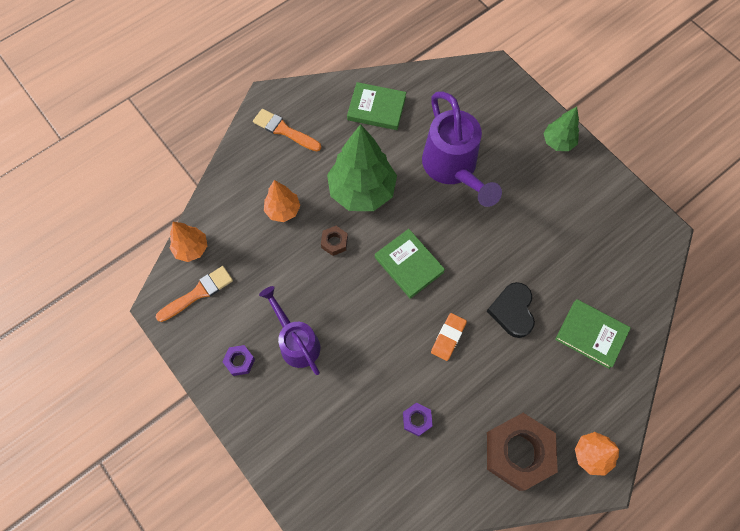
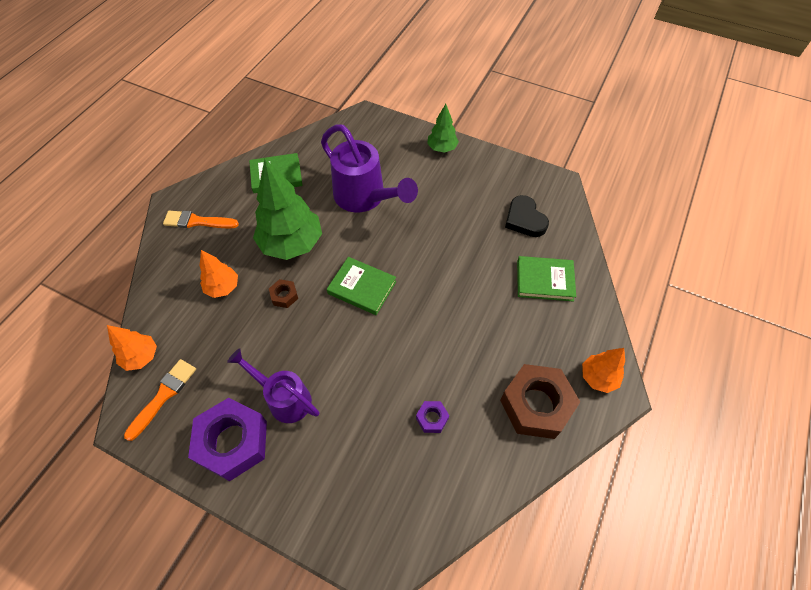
camera: 25 degrees left, 10 degrees down
purple nut [222,345,255,376] -> purple nut [188,398,267,481], size x2.24
orange eraser [431,313,467,361] -> none
black heart [487,282,535,338] -> black heart moved to [505,195,549,237]

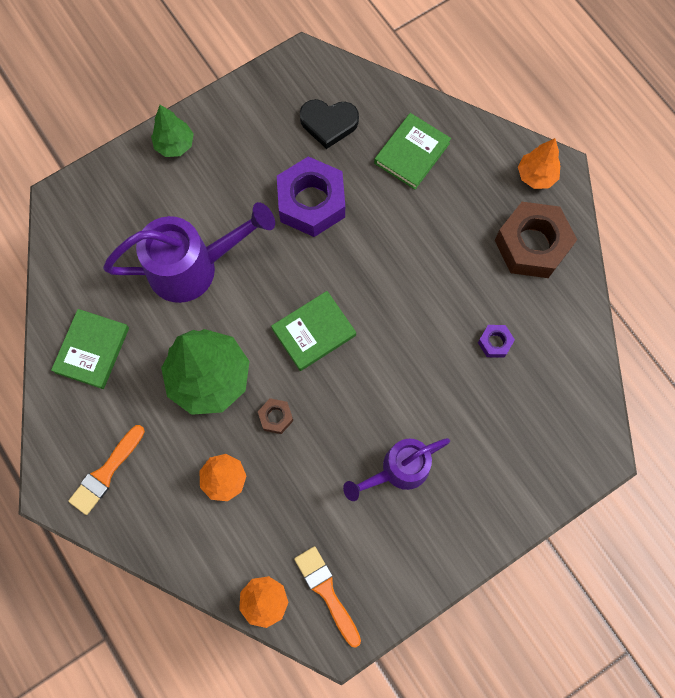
camera: 60 degrees left, 15 degrees up
purple nut [188,398,267,481] -> purple nut moved to [277,156,345,237]

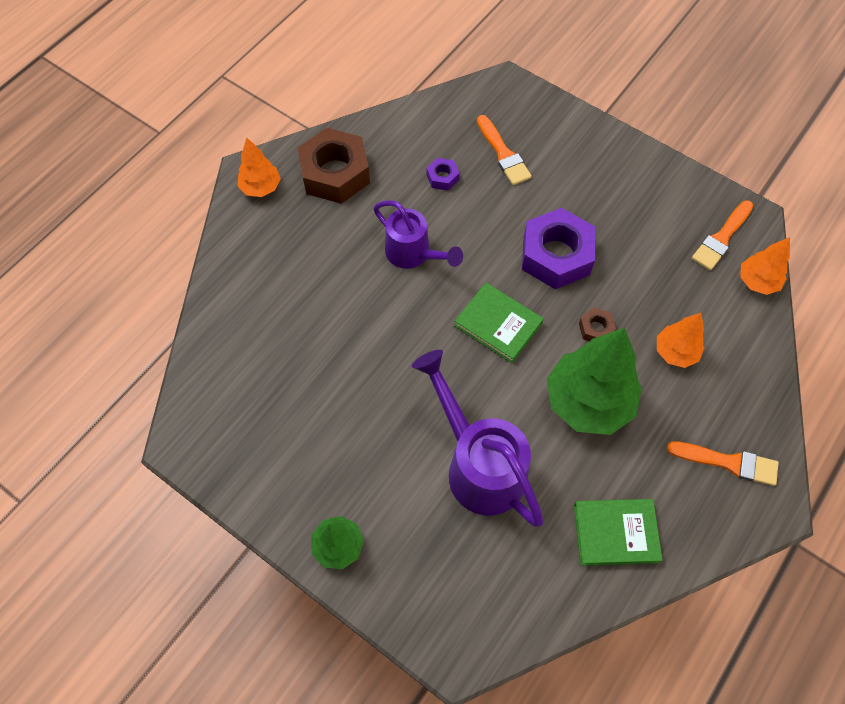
camera: 110 degrees left, 10 degrees down
purple nut [277,156,345,237] -> purple nut moved to [522,208,596,289]
black heart [300,99,359,149] -> none
purple watering can [343,438,450,501] -> purple watering can moved to [373,200,463,269]
green book [374,113,451,189] -> none
none -> orange brush [477,115,532,185]

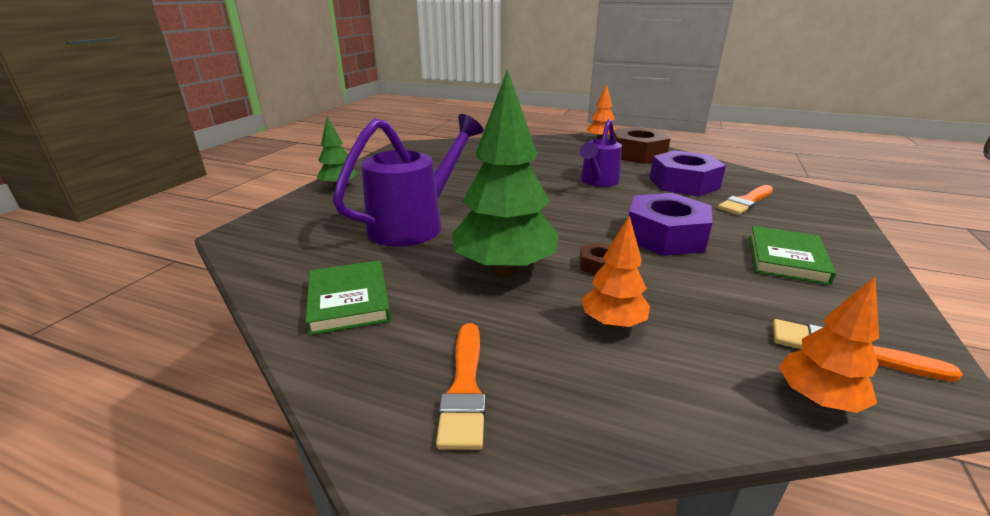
camera: 75 degrees right, 35 degrees down
purple nut [427,158,459,190] -> purple nut [650,150,726,196], size x2.24
green book [454,283,544,363] -> green book moved to [749,226,836,285]

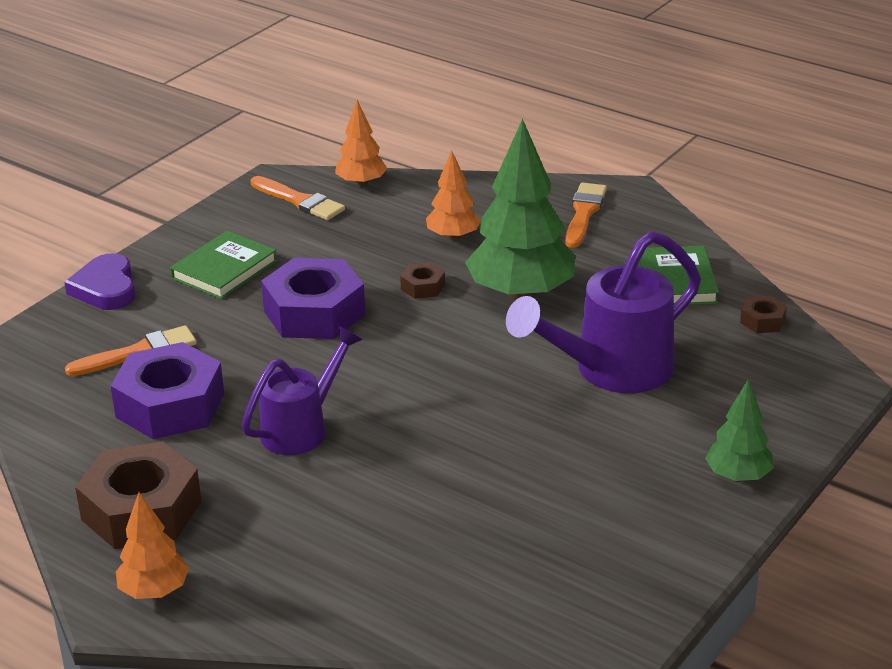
camera: 165 degrees left, 5 degrees up
none -> purple heart [64,253,135,310]
none -> brown nut [740,296,787,333]

